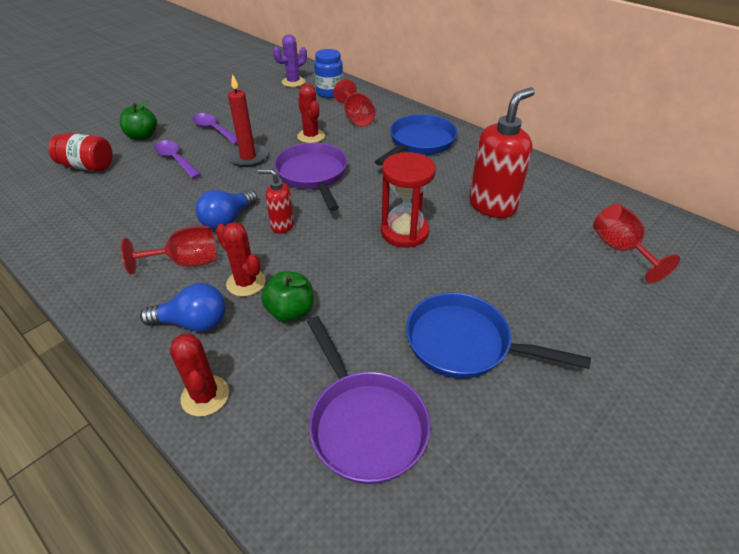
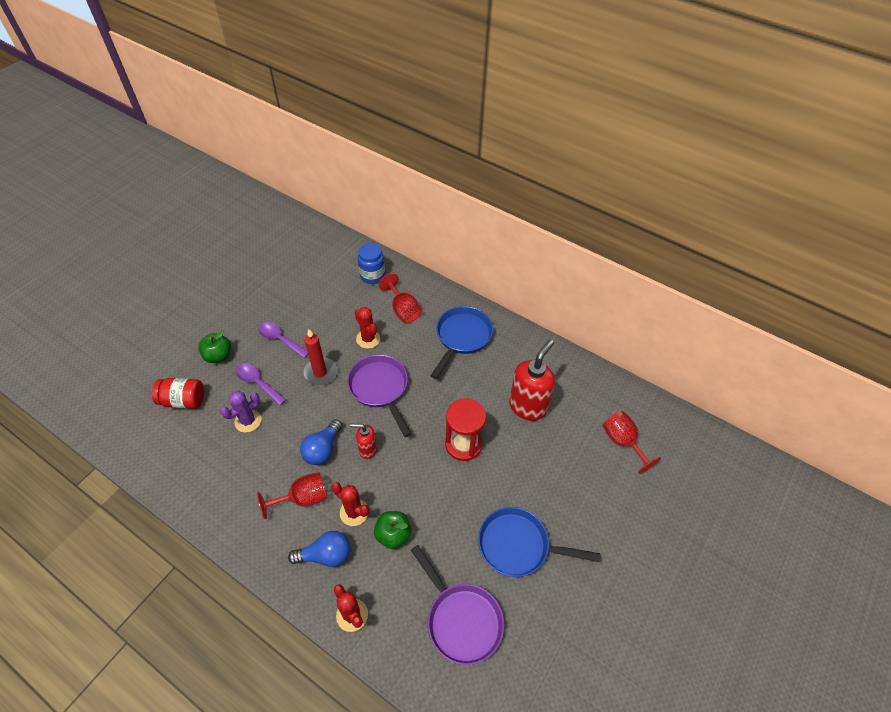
camera: 10 degrees left, 10 degrees up
purple cactus [273,34,307,87] -> purple cactus moved to [220,391,262,433]

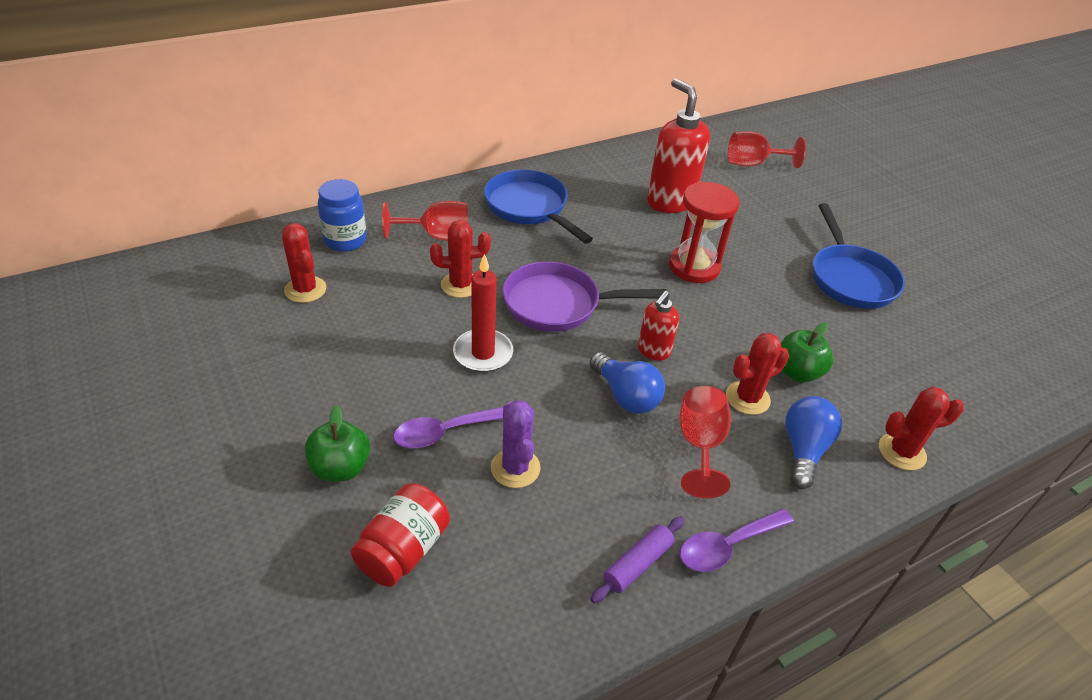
camera: 65 degrees left, 10 degrees down
purple spoon [258,322,308,358] -> purple spoon moved to [680,509,794,572]
purple pan [411,545,504,665] -> none
blue pan [478,507,600,577] -> blue pan turned 45 degrees counterclockwise [813,203,905,309]
none -> red cactus [282,223,326,303]
none -> purple rolling pin [590,516,685,603]

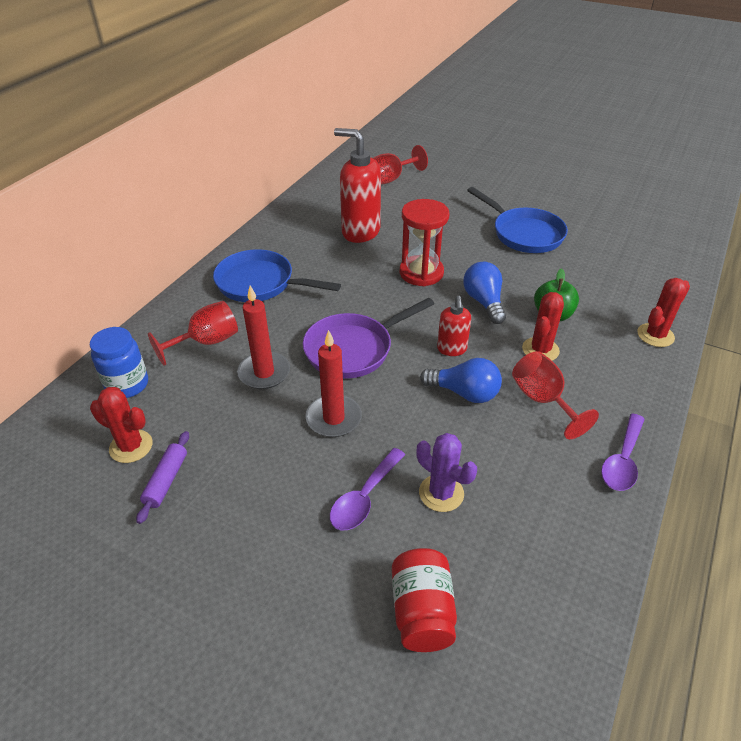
camera: 30 degrees left, 0 degrees up
green apple [305,405,370,482] -> none
red cactus [430,220,491,298] -> red candle [237,285,290,389]
purple rolling pin [590,516,685,603] -> purple rolling pin moved to [136,431,189,524]
blue light bulb [785,396,842,489] -> blue light bulb moved to [463,262,506,324]

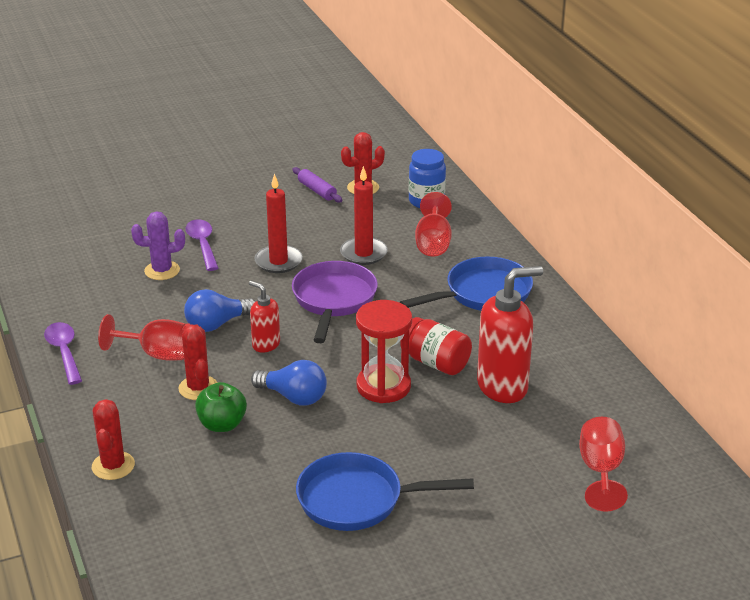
camera: 130 degrees right, 10 degrees down
red jar [392,548,457,652] -> red jar moved to [400,317,472,375]

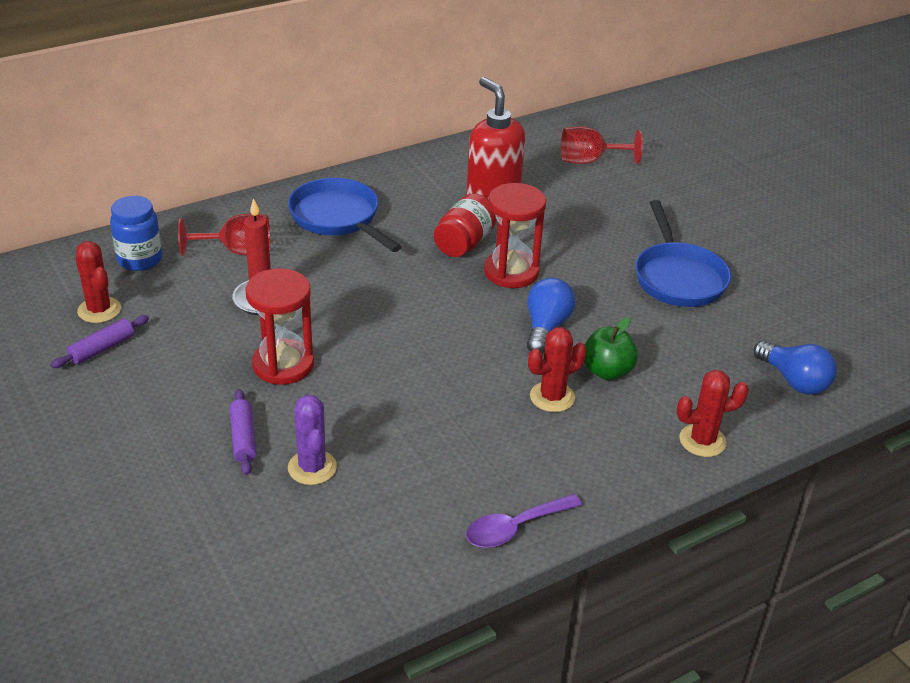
camera: 100 degrees left, 5 degrees up
red goblet [98,314,185,361] -> none
blue light bulb [184,289,255,332] -> blue light bulb moved to [754,341,837,395]
purple spoon [185,219,218,271] -> purple rolling pin [230,389,256,475]
red soap dispenser [249,281,280,353] -> none
red candle [254,173,303,273] -> red hourglass [246,268,314,385]
purple pan [292,261,378,343] -> none

